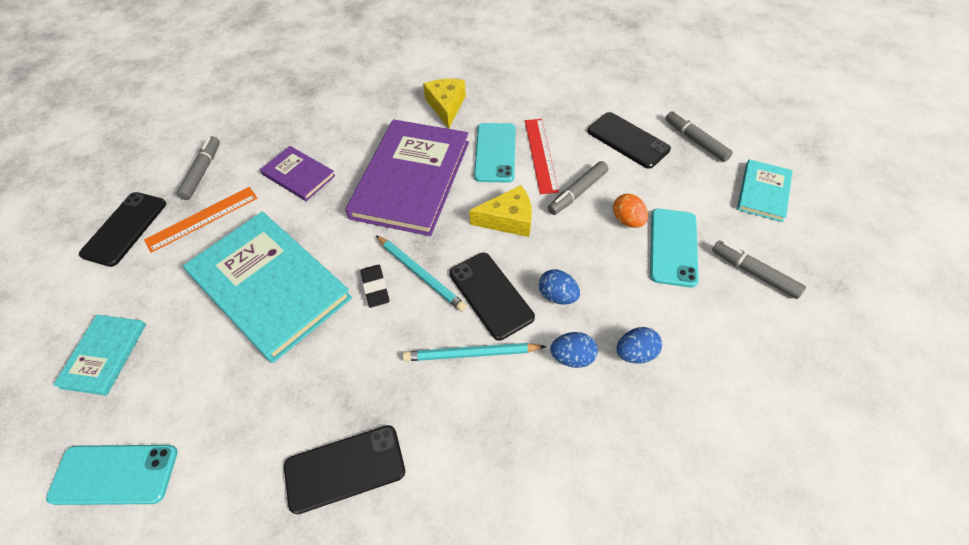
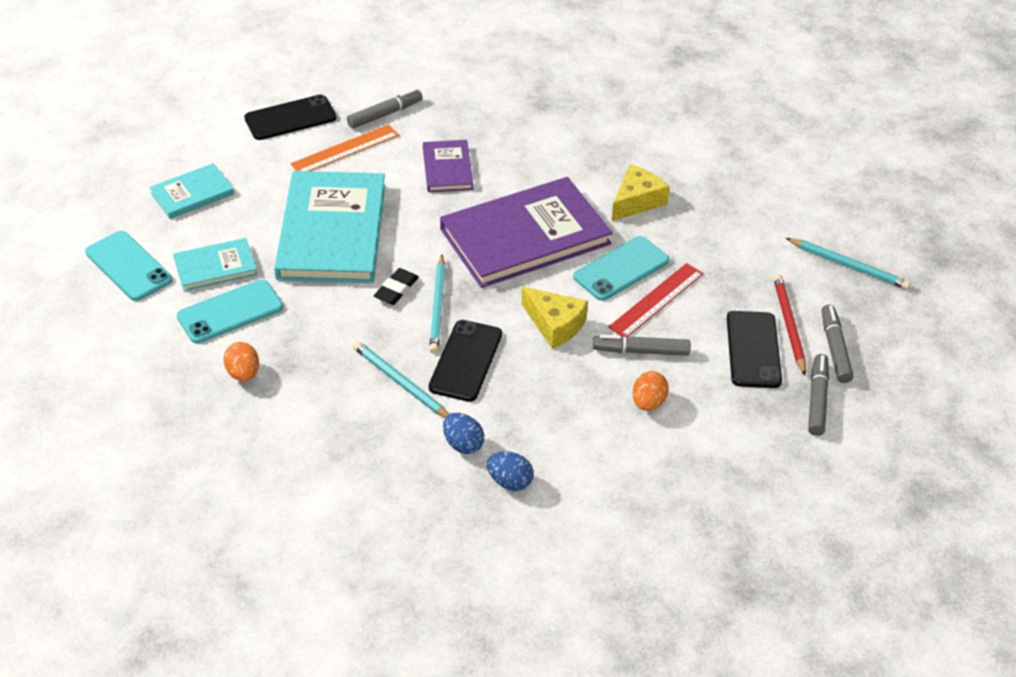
camera: 45 degrees right, 10 degrees down
orange ruler [144,187,257,253] -> orange ruler turned 45 degrees counterclockwise [290,124,399,171]
black phone [284,425,405,514] -> orange egg [223,342,259,382]
blue egg [539,269,580,305] -> none
turquoise phone [650,209,699,288] -> turquoise phone moved to [177,279,283,343]
grey marker [712,240,806,299] -> grey marker moved to [822,304,854,383]
turquoise book [737,159,793,222] -> turquoise book moved to [173,238,257,291]
none -> red pencil [774,274,806,375]
none -> turquoise pencil [786,238,911,289]

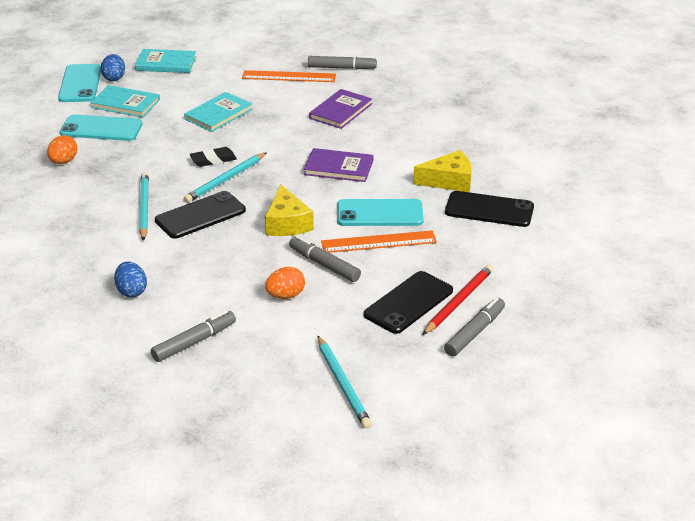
camera: 40 degrees right, 10 degrees down
black phone [244,94,337,140] -> black phone moved to [445,191,534,227]
turquoise book [274,171,385,283] -> turquoise book [184,92,253,132], size x0.50
purple book [440,177,612,288] -> purple book [304,148,374,182], size x0.50
blue egg [443,413,484,454] -> blue egg moved to [100,54,125,81]
red ruler [608,263,704,337] -> orange ruler [321,230,437,253]
turquoise pencil [786,238,911,289] -> turquoise pencil moved to [317,335,372,428]
grey marker [808,354,829,436] -> grey marker moved to [151,310,236,362]

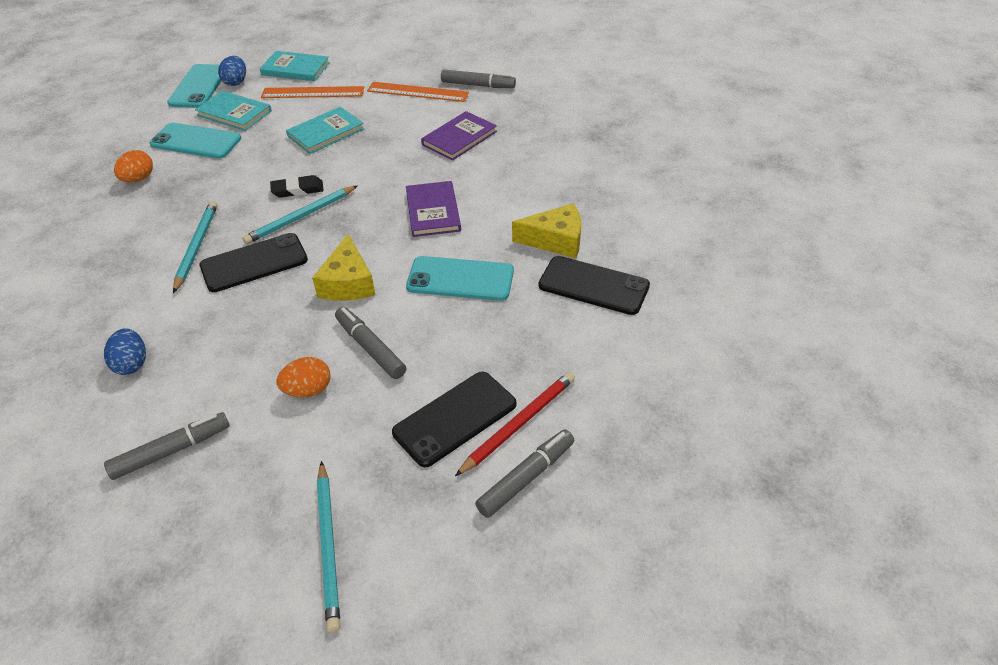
camera: 10 degrees right, 10 degrees up
purple book [304,148,374,182] -> purple book turned 60 degrees clockwise [406,181,461,237]
orange ruler [321,230,437,253] -> orange ruler moved to [261,86,364,98]

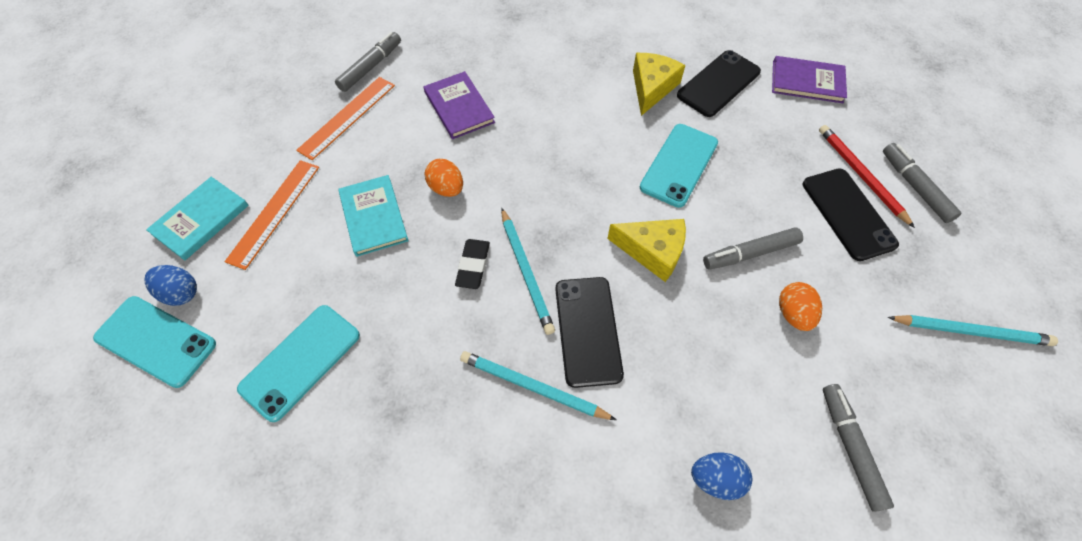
camera: 70 degrees left, 15 degrees up
orange egg [114,150,153,183] -> orange egg moved to [425,159,463,197]
turquoise book [195,91,272,131] -> none
purple book [406,181,461,237] -> purple book moved to [772,56,847,103]

